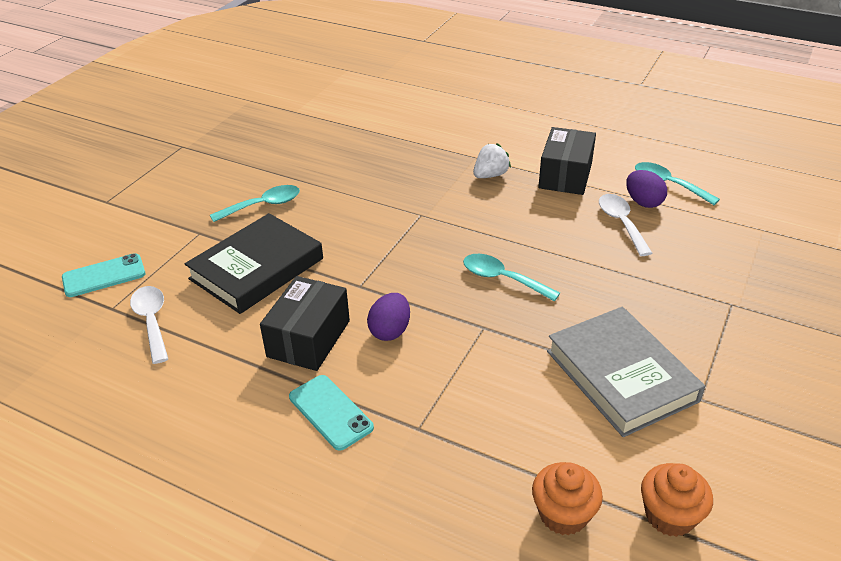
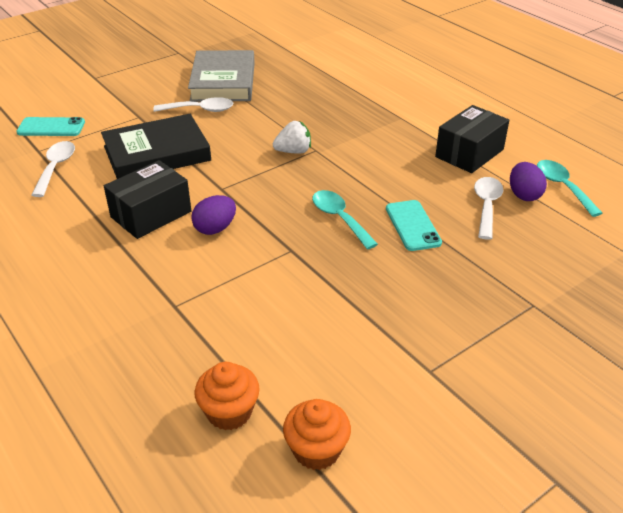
camera: 25 degrees right, 0 degrees up
turquoise spoon [210,185,300,222] -> white spoon [153,97,234,112]
turquoise phone [289,375,374,451] -> turquoise phone moved to [386,200,442,251]
white strawberry [473,143,511,178] -> white strawberry moved to [273,121,311,154]
grey book [547,307,705,437] -> grey book moved to [188,50,255,102]

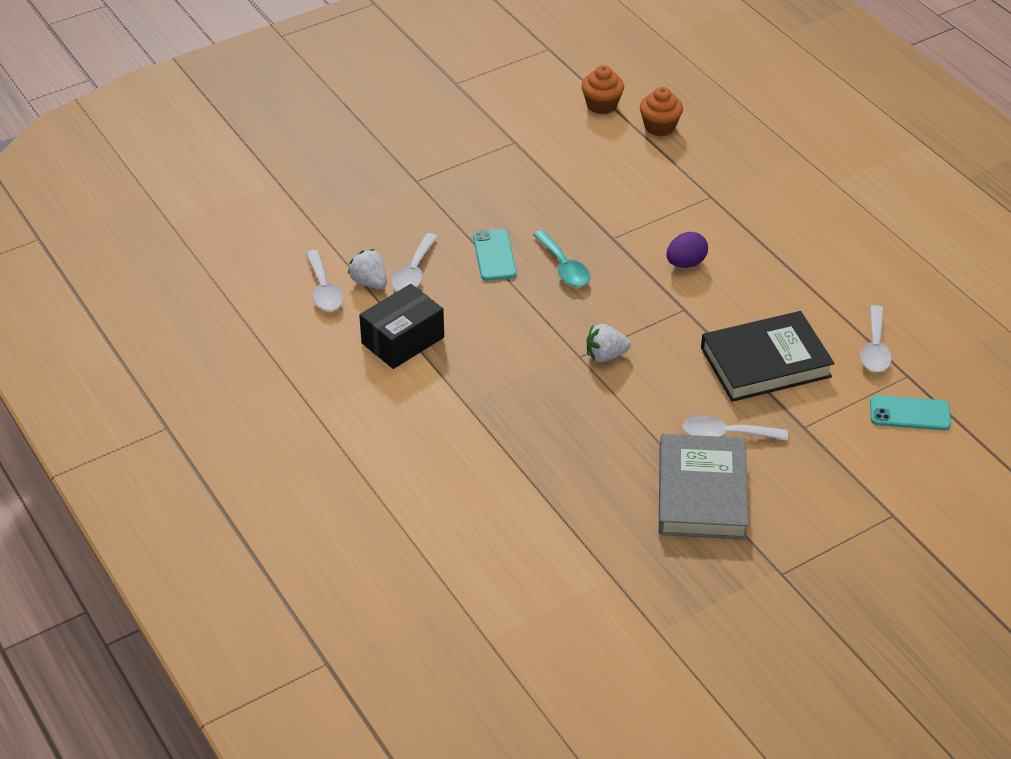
camera: 175 degrees left, 5 degrees up
black box [104,160,192,239] -> none
purple egg [510,162,547,201] -> white strawberry [348,249,387,289]
turquoise spoon [537,160,602,217] -> white spoon [306,250,343,311]

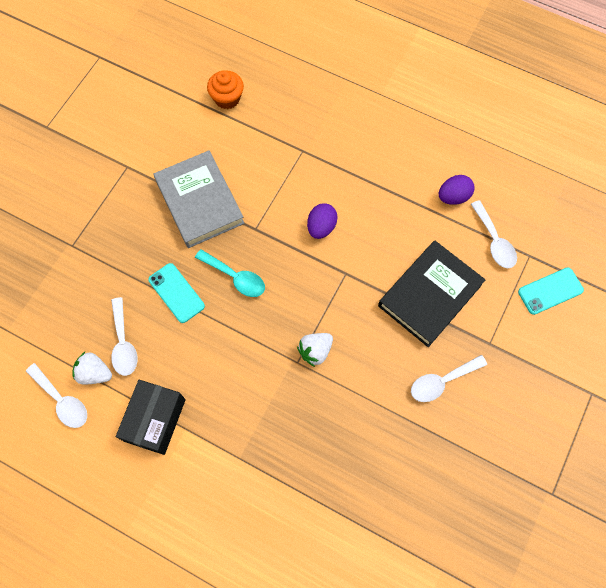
camera: 30 degrees left, 25 degrees up
orange cupcake [581,65,624,114] -> none
grey book [659,434,748,539] -> grey book moved to [153,150,245,248]
none -> purple egg [439,175,475,205]

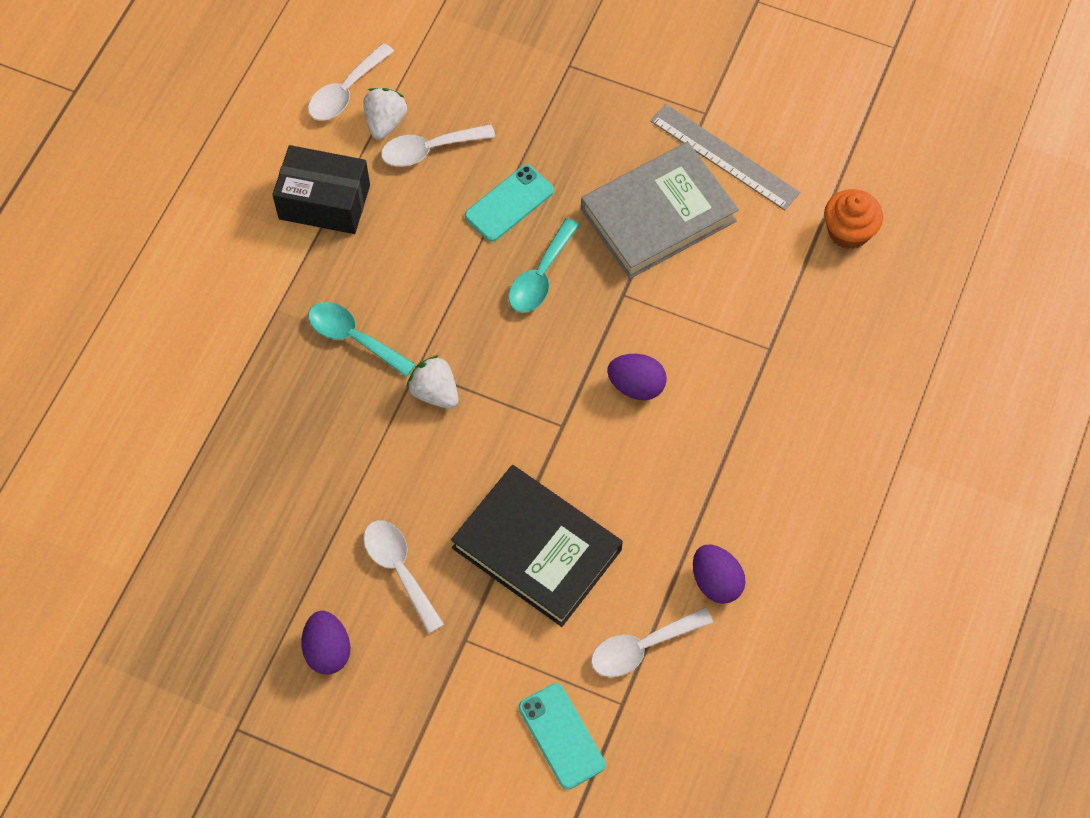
camera: 85 degrees right, 5 degrees down
none -> purple egg [301,611,350,675]
none -> turquoise spoon [308,302,416,377]
none -> grey ruler [650,104,800,210]

